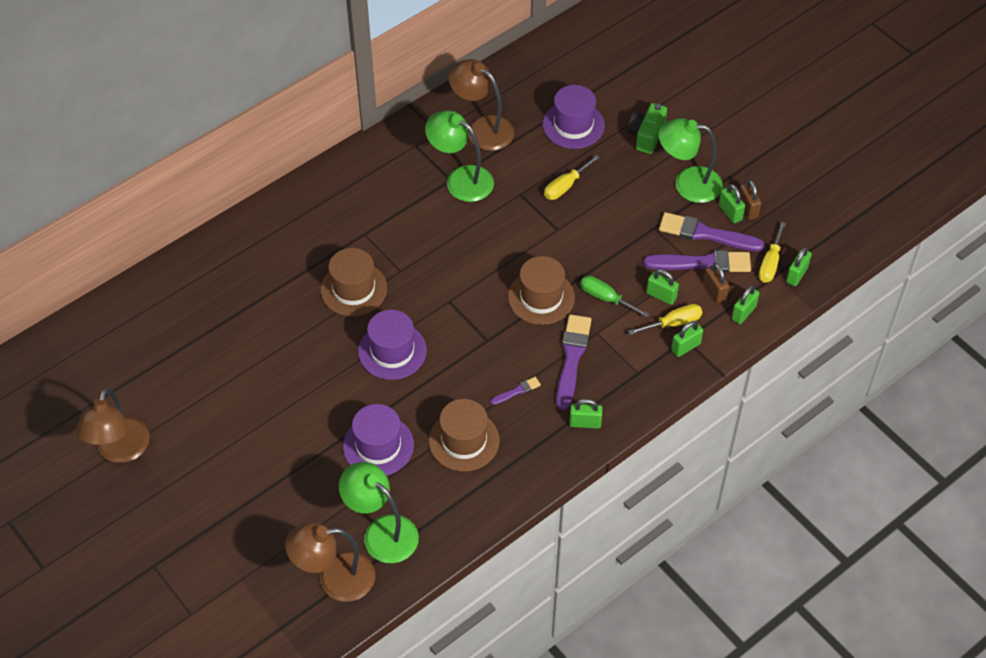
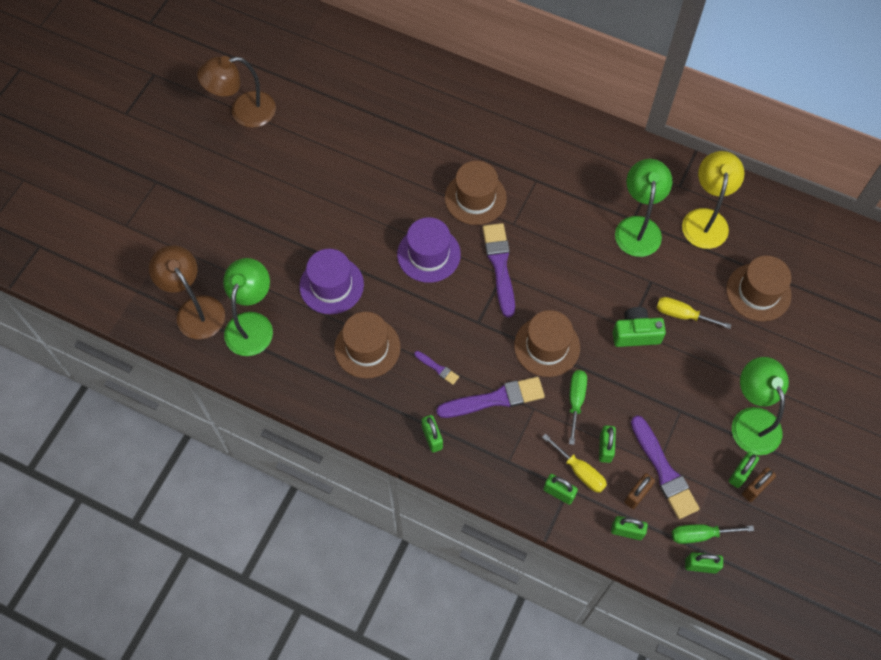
camera: 65 degrees right, 10 degrees up
brown lamp [448,59,514,151] -> yellow lamp [682,151,744,249]
purple hat [542,85,605,149] -> brown hat [726,256,792,321]
green camera [627,103,667,154] -> green camera moved to [613,307,666,347]
purple brush [659,212,765,251] -> purple brush moved to [483,223,515,317]
yellow screwdriver [759,222,786,283] -> green screwdriver [672,524,754,544]

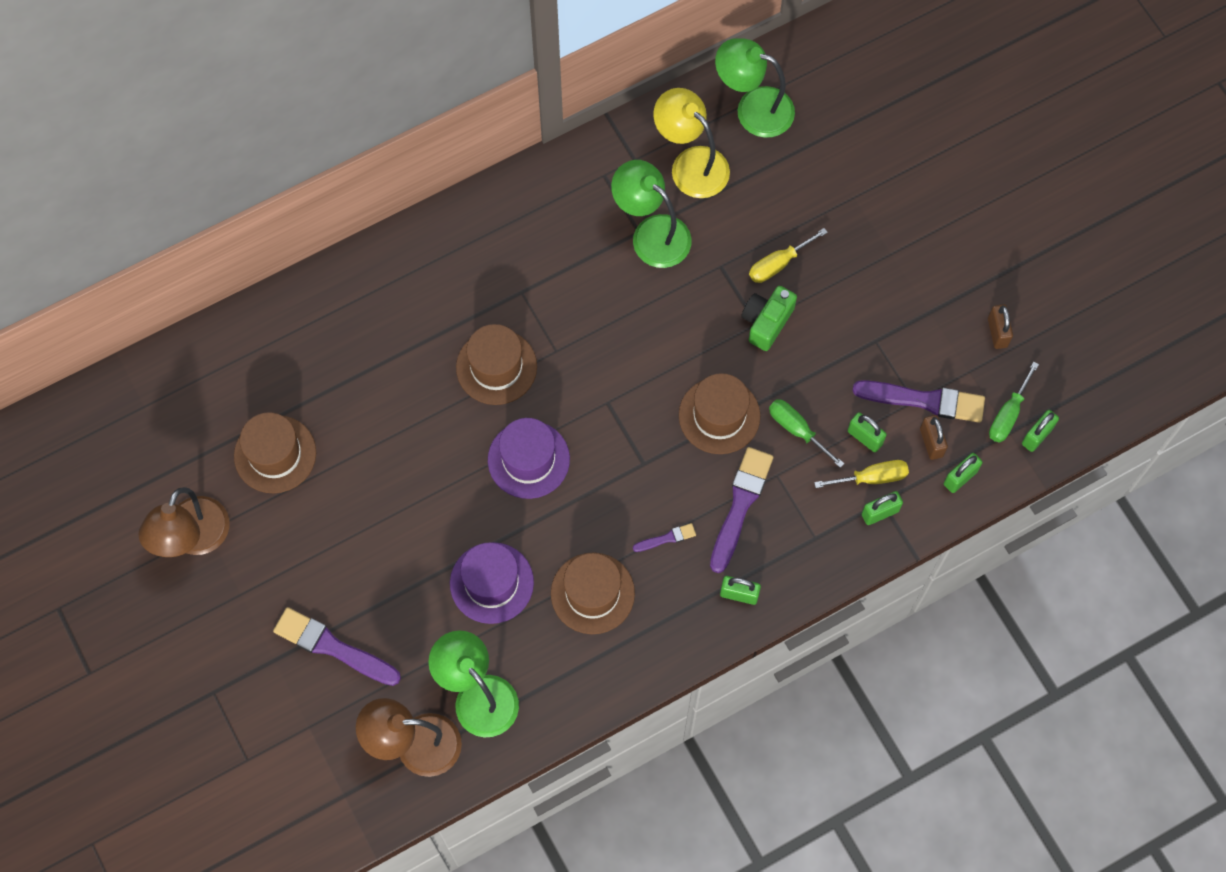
camera: 55 degrees left, 5 degrees up
purple brush [483,223,515,317] -> purple brush moved to [273,607,401,686]
brown hat [726,256,792,321] -> brown hat moved to [234,412,316,493]
green padlock [729,452,759,488] -> none
green lamp [732,357,789,455] -> green lamp moved to [715,38,795,138]

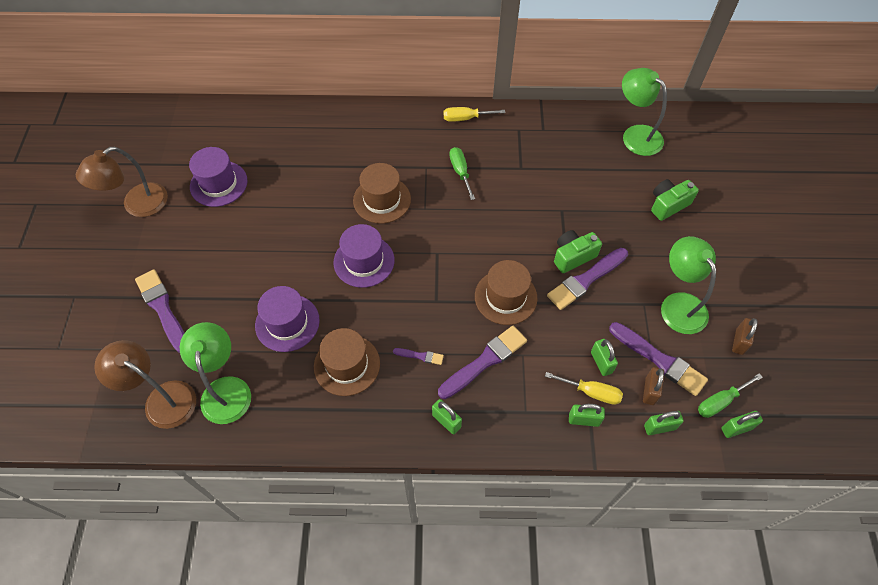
camera: 30 degrees right, 10 degrees down
brown hat [234,412,316,493] -> purple hat [189,147,248,207]
green lamp [611,160,692,268] -> green lamp moved to [661,236,716,334]
yellow lamp [653,88,730,198] -> none
yellow screwdriver [749,228,828,283] -> yellow screwdriver moved to [443,107,505,122]
green screwdriver [769,399,844,468] -> green screwdriver moved to [449,147,475,200]
none -> purple brush [547,248,628,310]
none -> green camera [651,179,699,221]

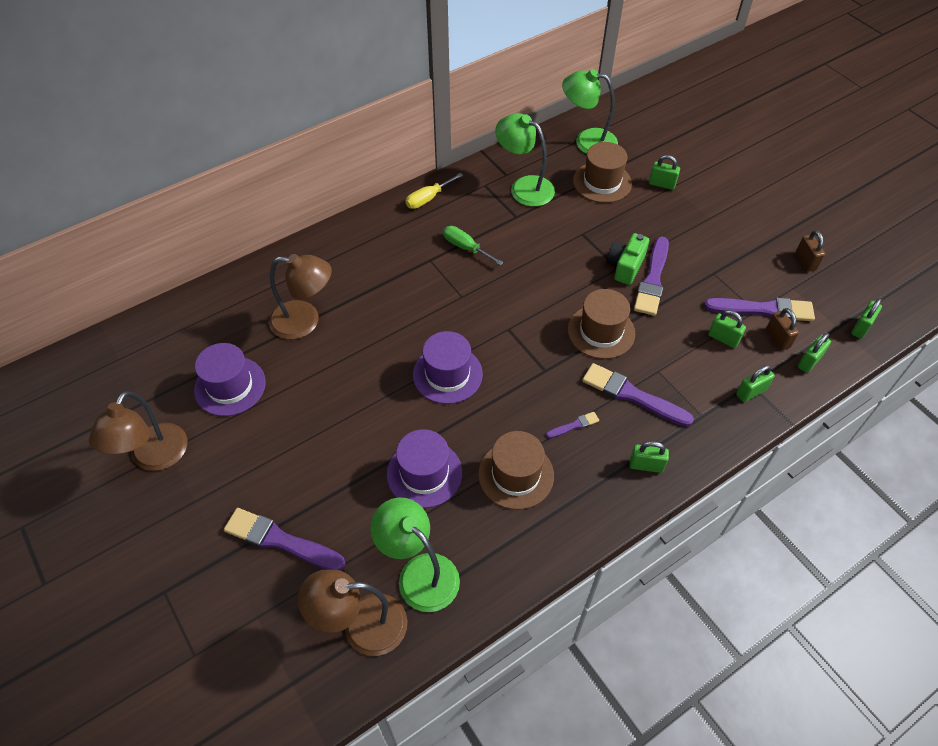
camera: 35 degrees left, 5 degrees down
brown hat [353,163,411,224] -> brown hat moved to [573,142,632,203]
purple brush [438,326,527,399] -> purple brush turned 75 degrees counterclockwise [582,363,694,427]
yellow screwdriver [545,372,623,405] -> none
green camera [651,179,699,221] -> green padlock [649,155,680,190]
green lamp [661,236,716,334] -> green lamp moved to [495,113,555,207]
green screwdriver [698,373,763,418] -> none
none -> brown lamp [269,254,332,339]

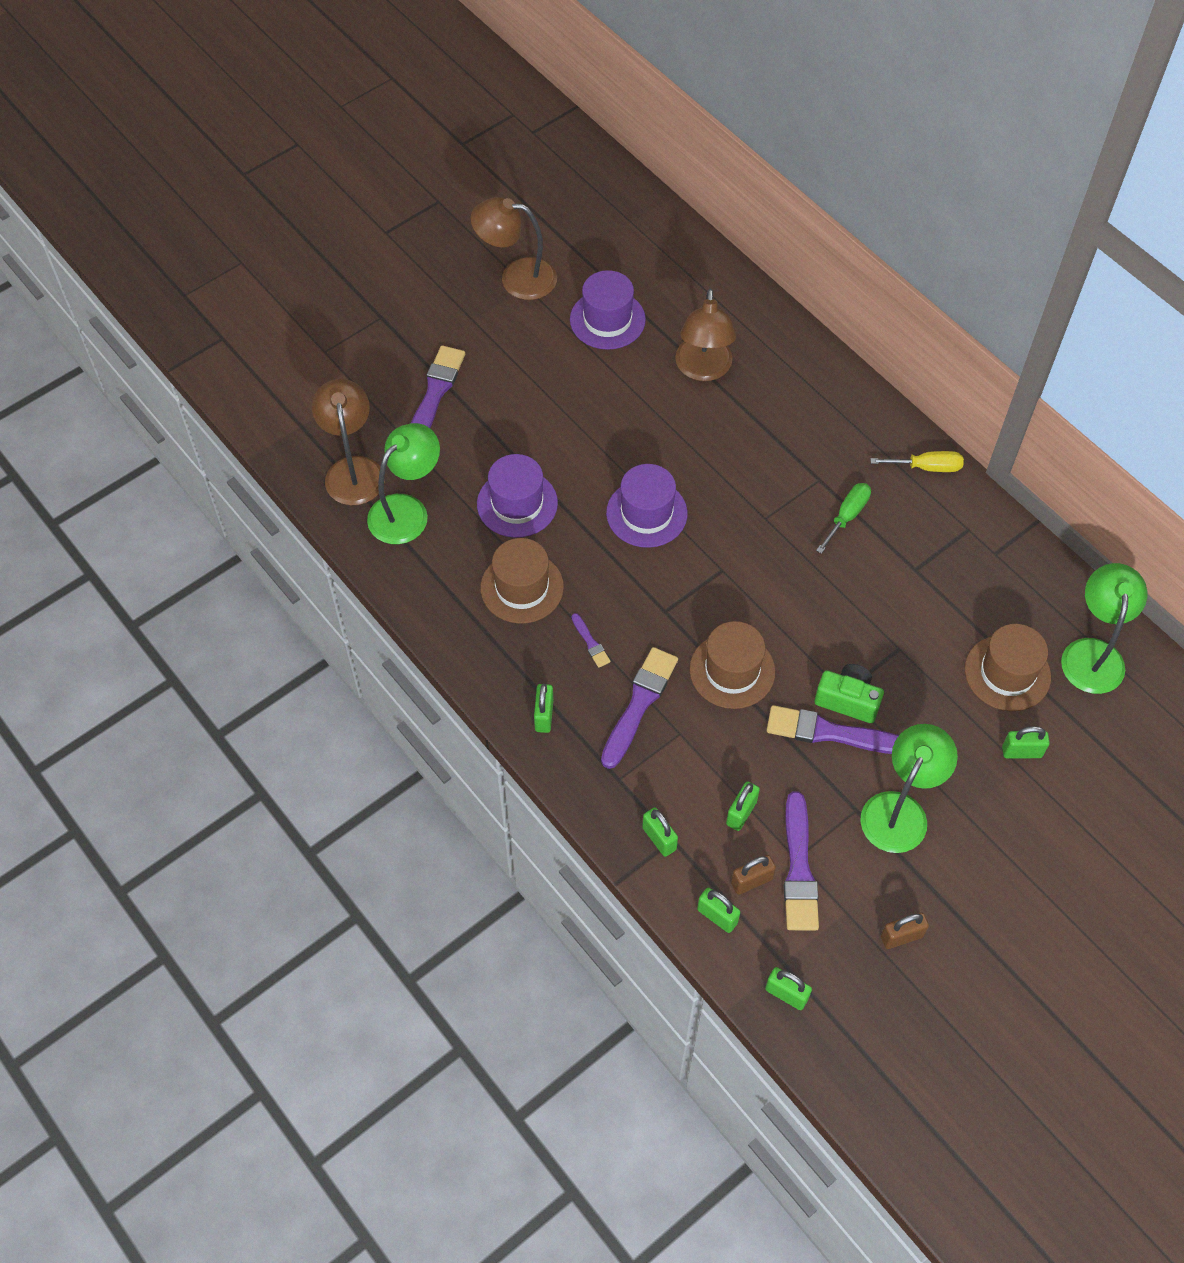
camera: 85 degrees right, 5 degrees up
yellow screwdriver [405,173,463,209] -> yellow screwdriver turned 135 degrees clockwise [870,451,964,472]
green lamp [495,113,555,207] -> green lamp moved to [860,724,958,853]
green padlock [649,155,680,190] -> green padlock turned 75 degrees clockwise [1002,726,1050,758]

